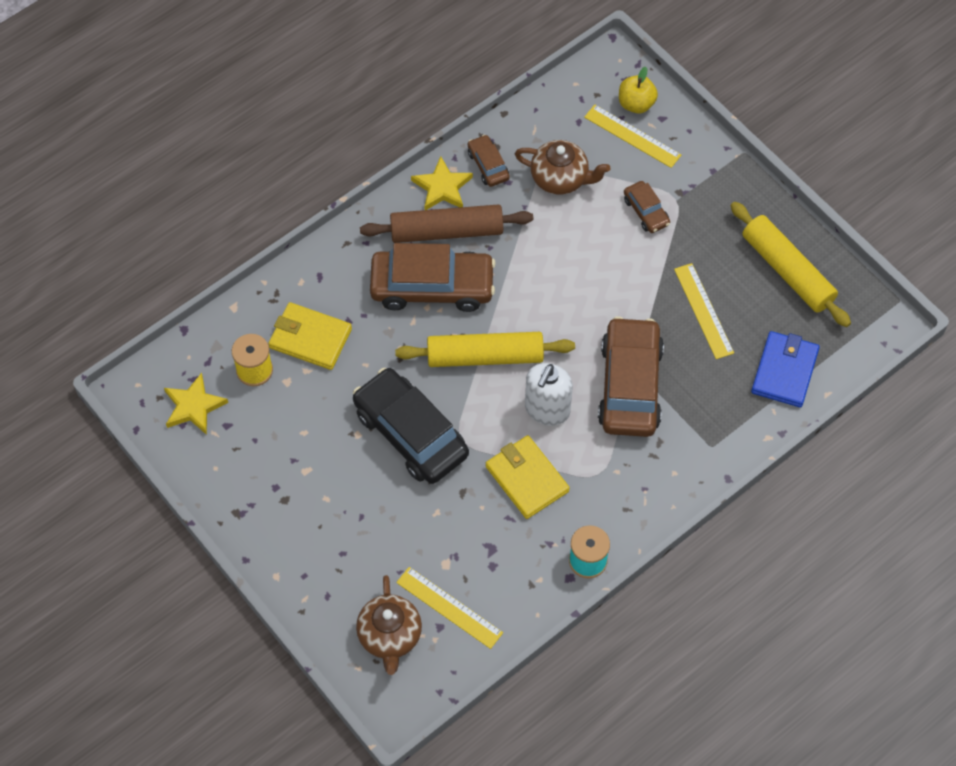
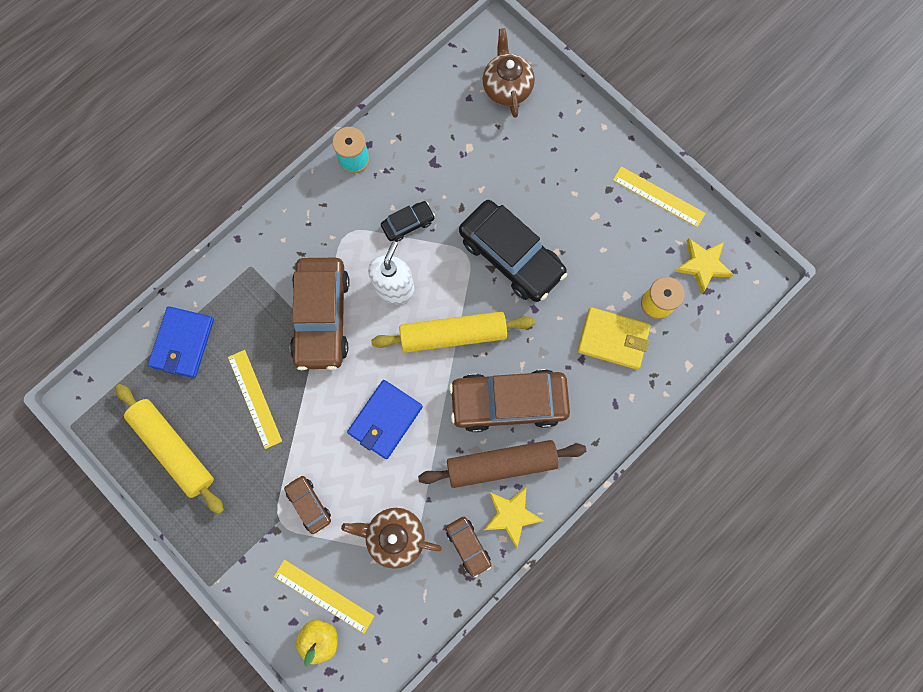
camera: 175 degrees right, 15 degrees up
yellow ruler [396,567,503,649] -> yellow ruler moved to [613,166,706,227]
yellow wallet [486,435,570,519] -> black car [381,201,435,242]
none -> blue wallet [347,380,423,459]

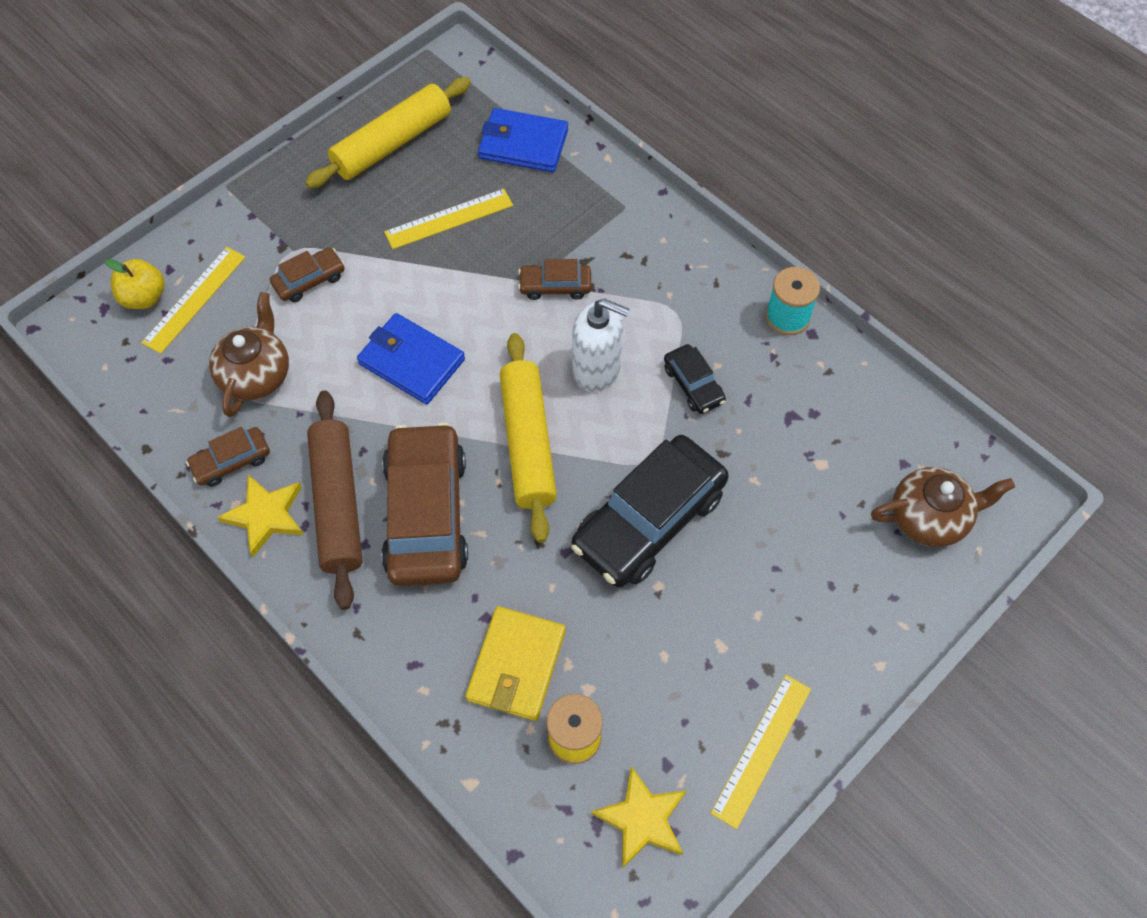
camera: 90 degrees right, 15 degrees down
brown car [290,258,350,370] -> brown car [518,259,591,300], size x0.48

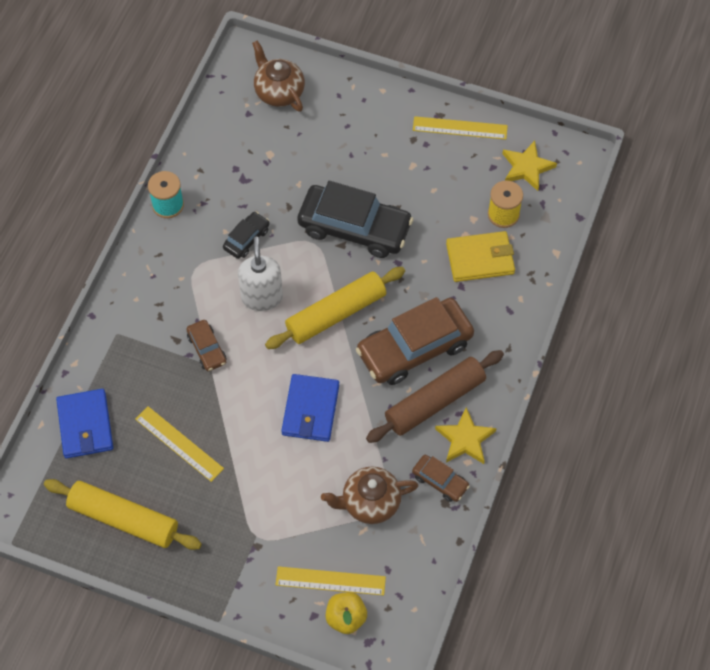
camera: 115 degrees left, 0 degrees up
brown car [270,247,345,302] -> none

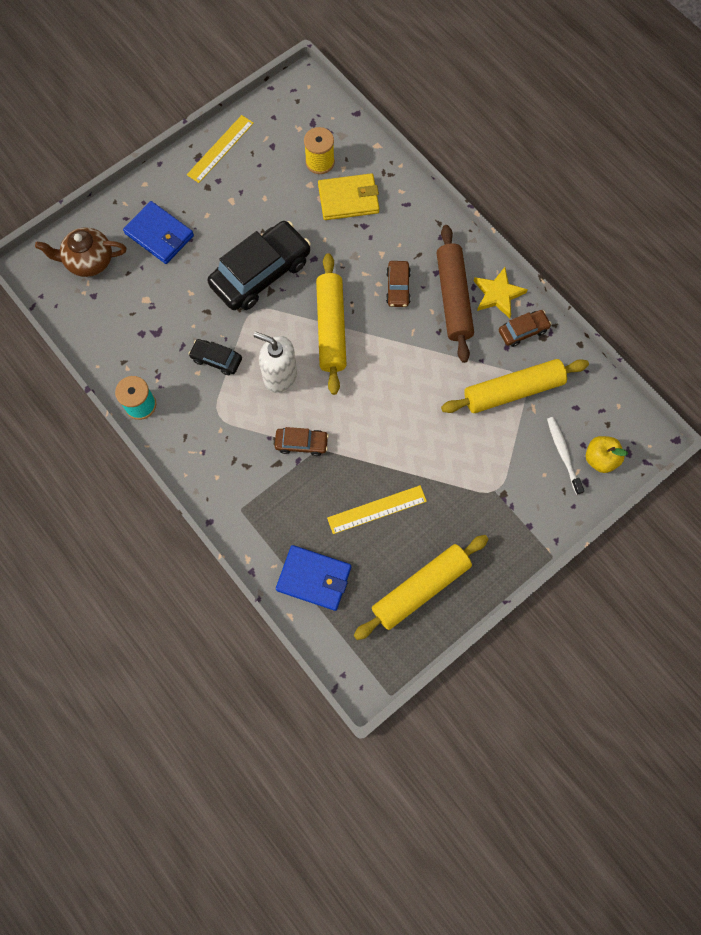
camera: 60 degrees left, 10 degrees up
black car [223,212,270,259] -> black car turned 45 degrees counterclockwise [189,339,242,375]
yellow ruler [276,566,386,596] -> white toothbrush [547,417,584,495]
blue wallet [281,374,339,442] -> blue wallet moved to [123,201,194,264]
brown teapot [321,466,419,524] -> yellow rolling pin [441,359,589,413]
brown car [356,297,474,385] -> brown car [386,261,411,307], size x0.48
yellow wallet [446,231,515,282] -> yellow wallet turned 60 degrees clockwise [318,173,379,220]
yellow star [502,141,557,191] -> none

